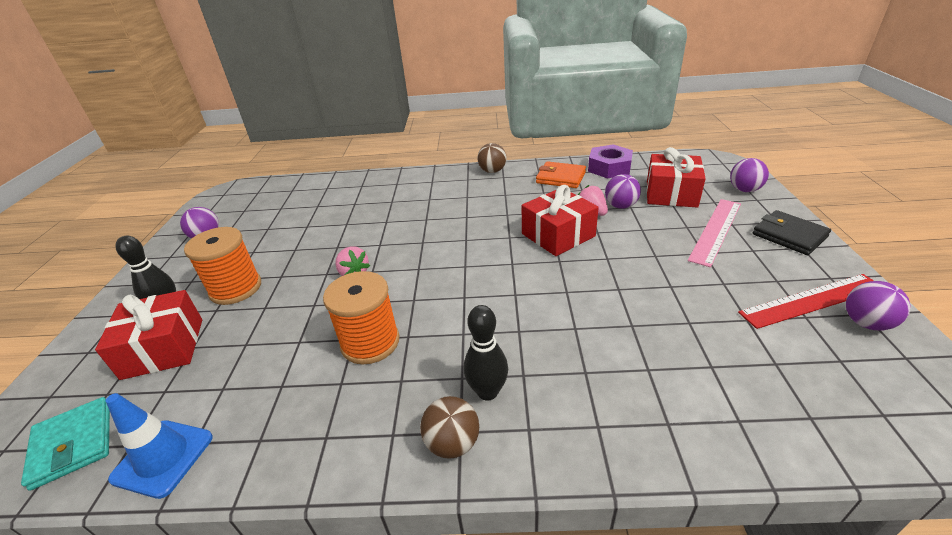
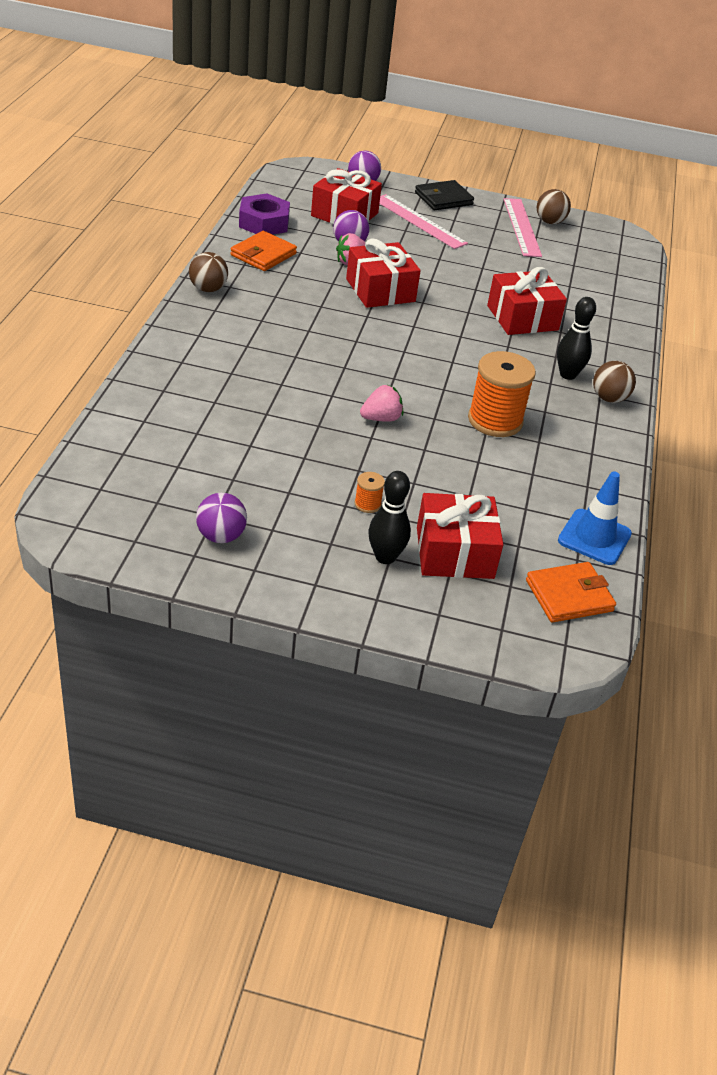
camera: 85 degrees left, 5 degrees up
turquoise wallet [21,397,110,491] -> orange wallet [526,562,616,623]
orange spool [184,227,261,305] -> orange spool [354,472,385,513], size x0.44
red ruler [738,274,874,329] -> pink ruler [504,198,542,257]
purple ball [846,281,911,330] -> brown ball [537,189,571,224]
none -> red gift [487,267,567,335]

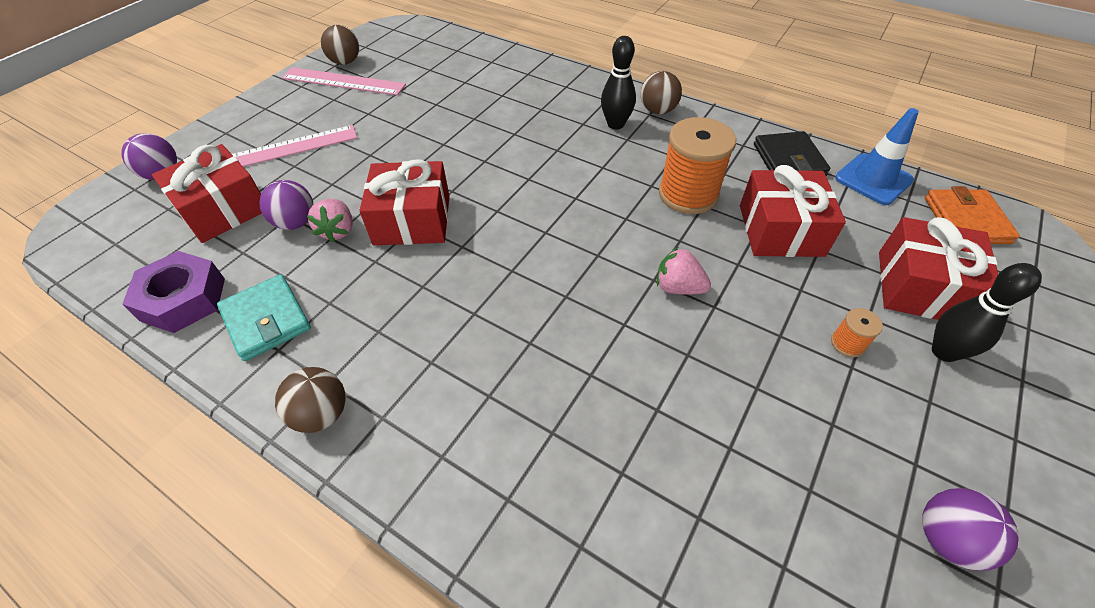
camera: 65 degrees left, 10 degrees up
orange wallet [230,231,297,271] -> turquoise wallet [217,274,311,361]
pink strawberry [360,385,403,422] -> pink strawberry turned 60 degrees counterclockwise [657,247,711,294]
black wallet [415,180,474,210] -> black wallet moved to [754,131,830,176]
red gift [487,267,567,335] -> red gift moved to [740,165,846,257]

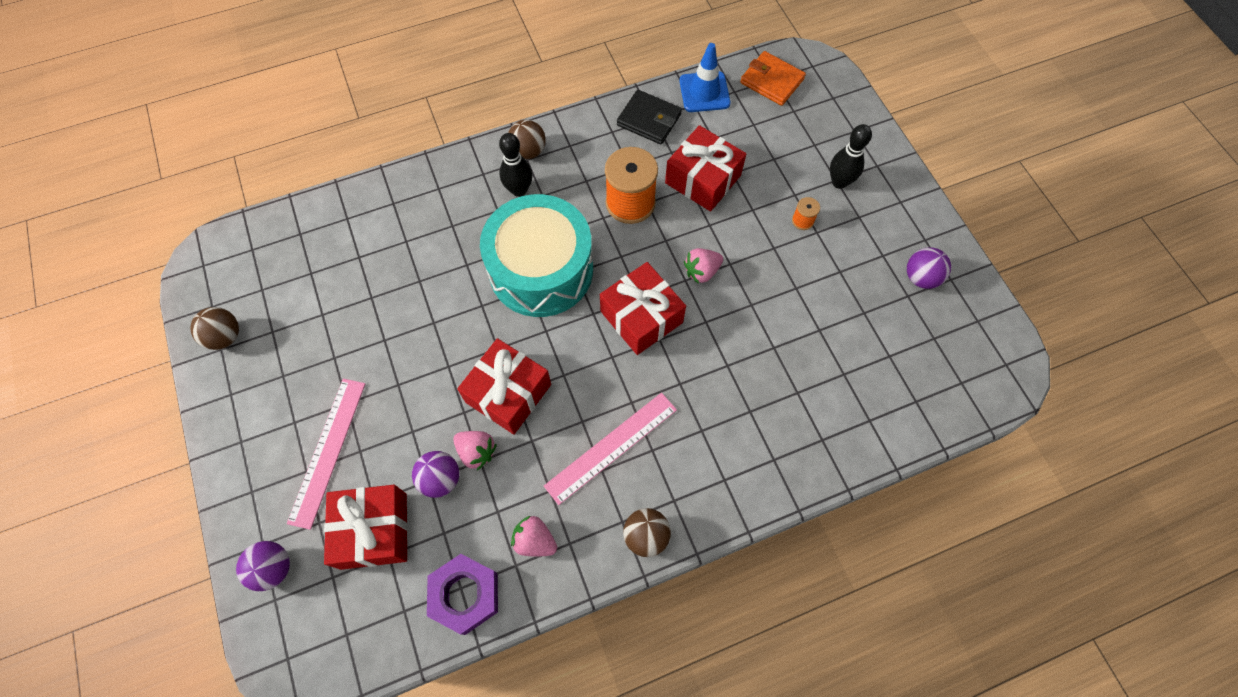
camera: 55 degrees left, 15 degrees up
turquoise wallet [217,274,311,361] -> pink strawberry [511,516,557,556]
pink ruler [281,67,406,95] -> pink ruler moved to [544,393,677,505]
red gift [879,217,998,320] -> red gift moved to [600,262,686,355]
none -> turquoise drum [480,194,593,317]

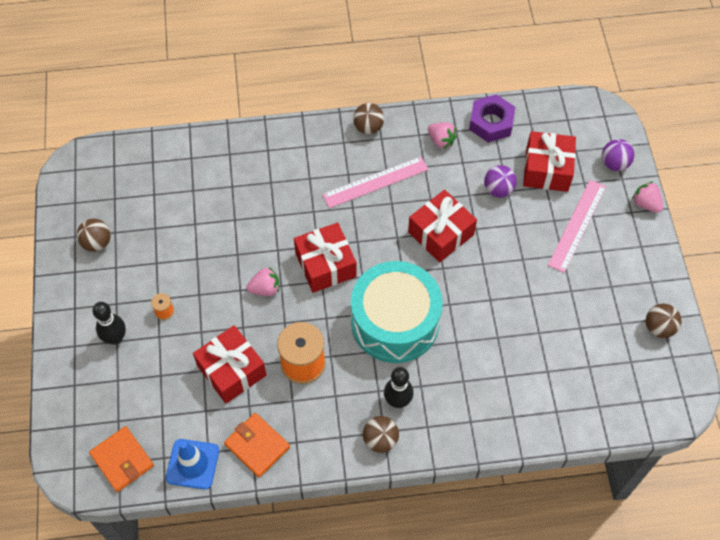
camera: 165 degrees left, 5 degrees down
pink strawberry [453,431,497,470] -> pink strawberry moved to [632,182,663,213]
black wallet [617,90,682,144] -> orange wallet [224,413,290,478]
purple ball [907,247,951,289] -> brown ball [77,219,111,252]

